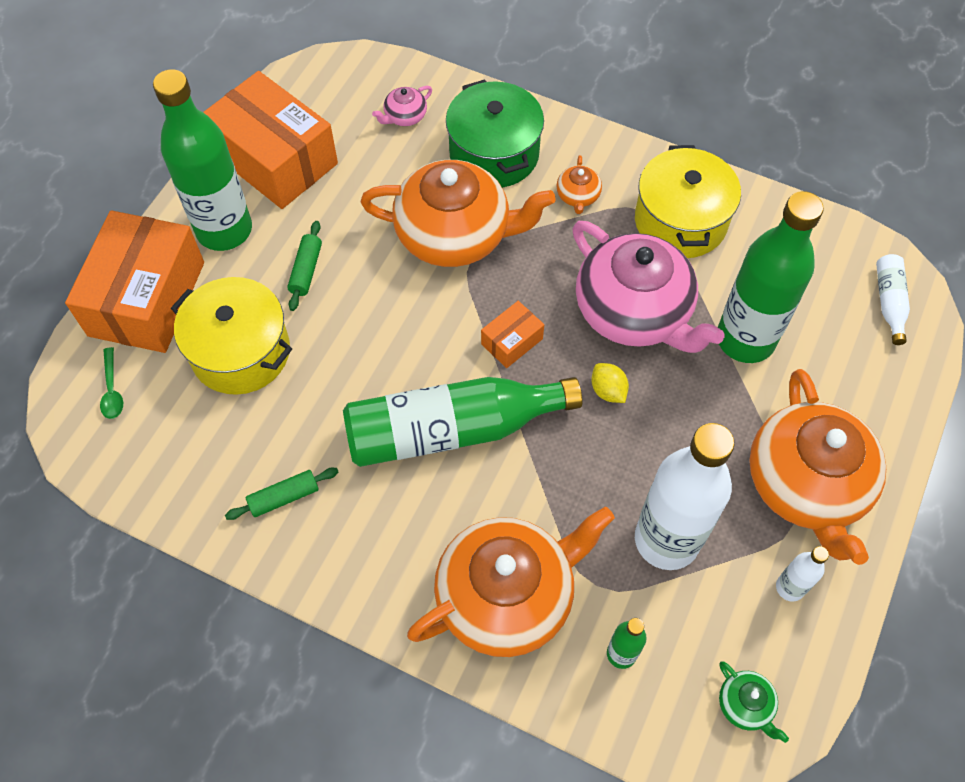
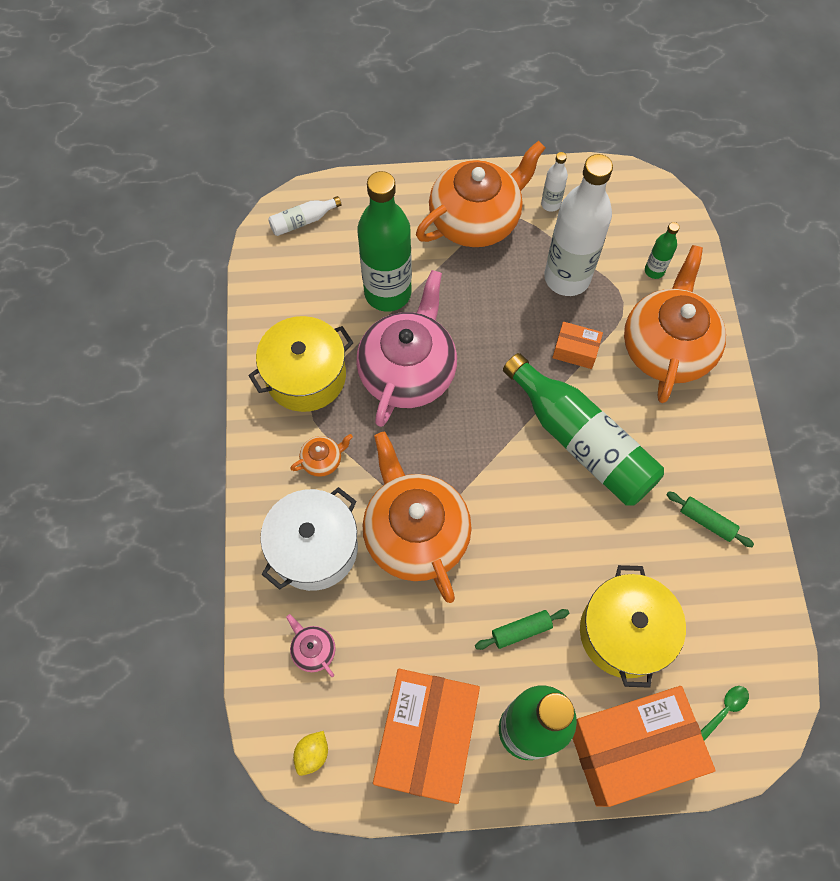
camera: 120 degrees left, 5 degrees up
pink teapot [372,86,432,126] -> pink teapot turned 150 degrees counterclockwise [286,614,336,677]
orange teapot [407,506,615,657] -> orange teapot turned 75 degrees clockwise [624,245,726,403]
green pot [446,80,544,188] -> white pot [260,487,358,591]
orange box [481,301,544,368] -> orange box moved to [552,322,603,369]
yellow lemon [591,363,629,403] -> yellow lemon moved to [293,731,328,776]
green teapot [719,662,789,743] -> none

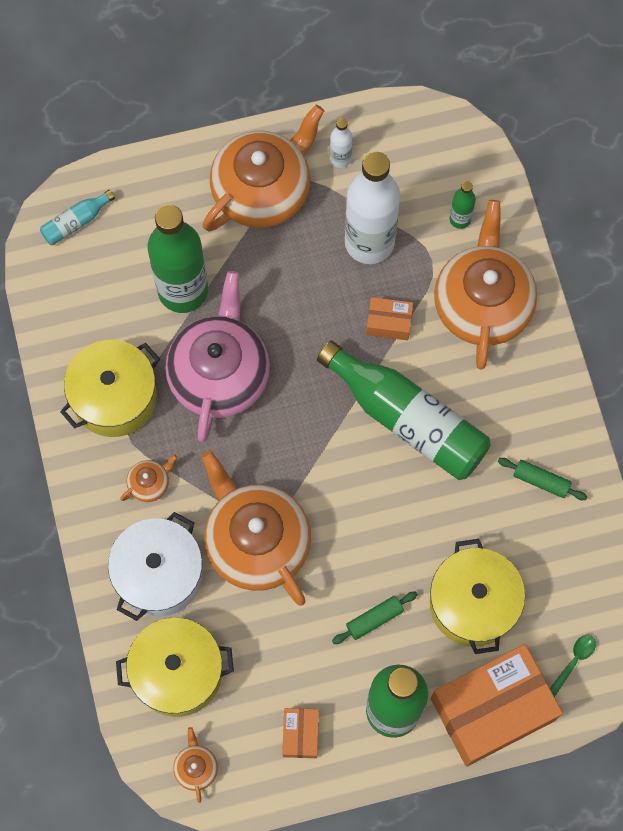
camera: 10 degrees left, 5 degrees up
white bottle [268,196,341,236] -> turquoise bottle [40,190,115,245]
pink teapot [286,614,336,677] -> yellow pot [116,618,234,717]
yellow lemon [293,731,328,776] -> orange teapot [173,727,218,803]
orange box [373,669,480,804] -> orange box [282,708,319,758], size x0.45

